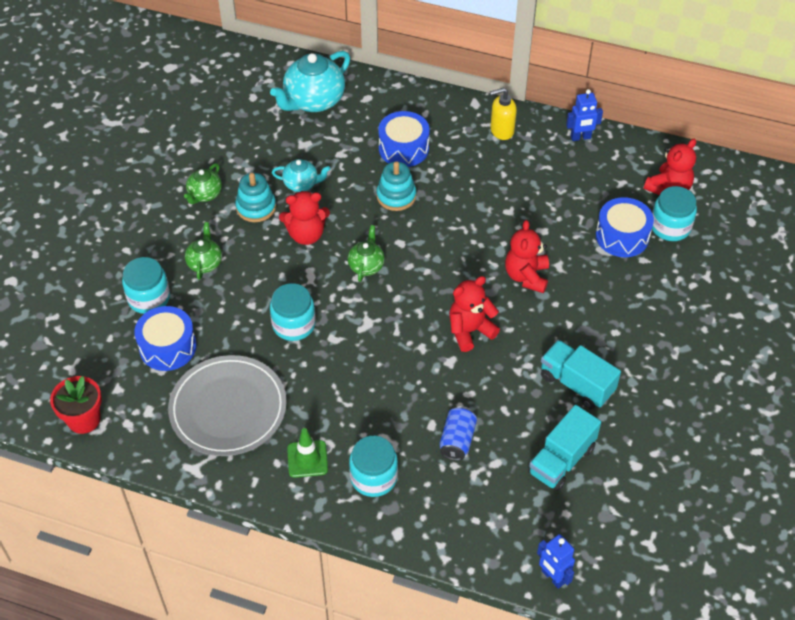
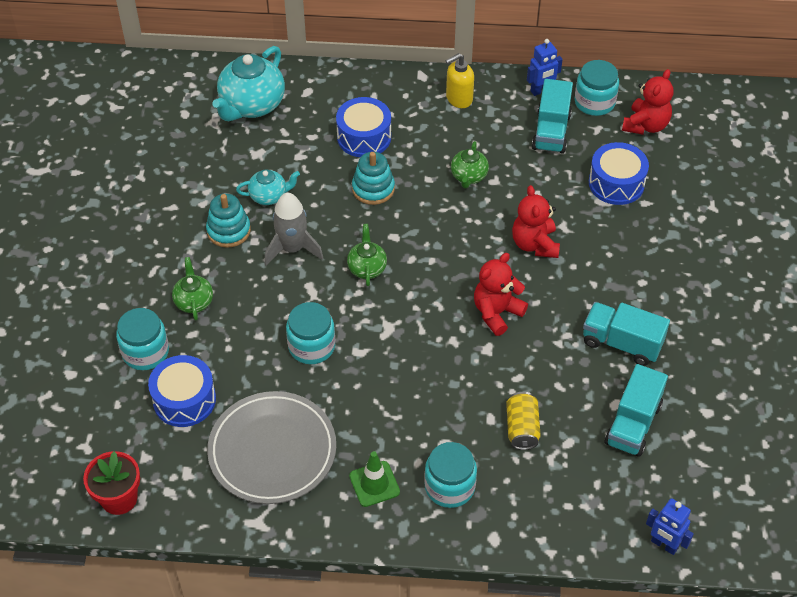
camera: 15 degrees left, 0 degrees up
green teapot [184,163,222,204] -> green teapot moved to [451,141,489,188]
red teddy bear [279,191,330,245] -> grey rocket [264,193,323,265]
blue can [439,406,477,461] -> yellow can [506,392,541,450]
turquoise jar [652,186,697,241] -> turquoise jar moved to [575,60,619,116]
none -> turquoise truck [532,79,573,154]

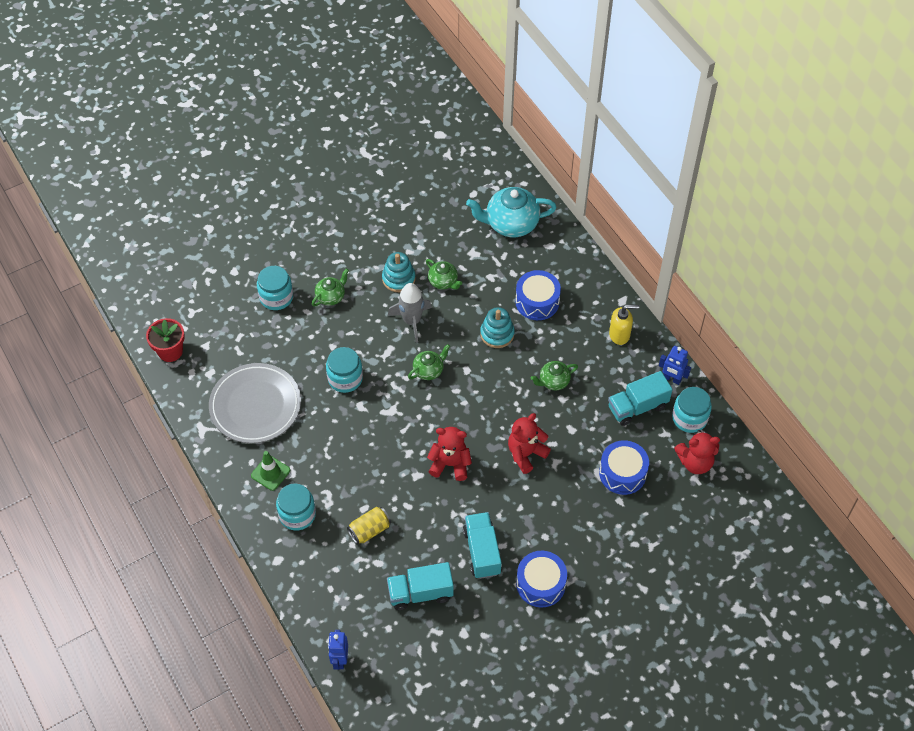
camera: 55 degrees right, 5 degrees up
blue drum [148,355,216,427] -> blue drum moved to [516,551,567,607]
turquoise teapot [236,170,300,205] -> green teapot [426,259,462,289]
yellow soap dispenser [445,53,474,108] -> yellow soap dispenser turned 150 degrees clockwise [609,305,639,345]

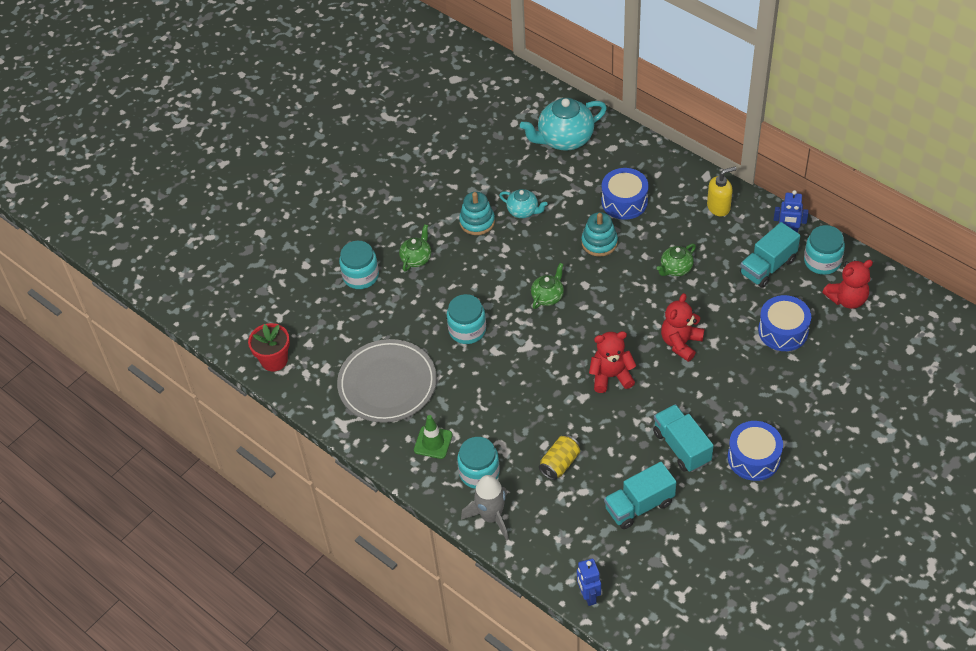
camera: 15 degrees left, 5 degrees down
grey rocket [388,283,432,343] -> grey rocket moved to [461,475,508,541]
green teapot [426,259,462,289] -> turquoise teapot [499,189,548,218]

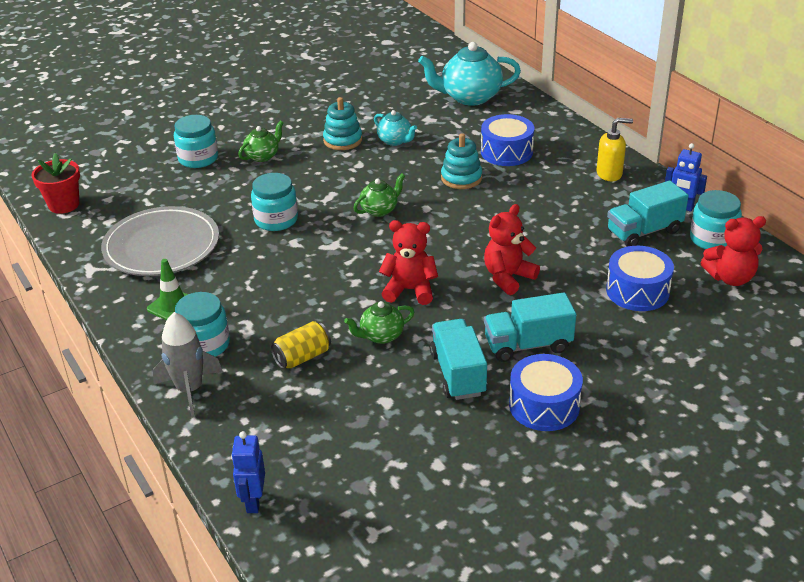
camera: 15 degrees right, 15 degrees down
turquoise truck [604,462,676,529] -> turquoise truck moved to [484,292,576,362]
green teapot [657,244,696,276] -> green teapot moved to [344,301,414,344]

